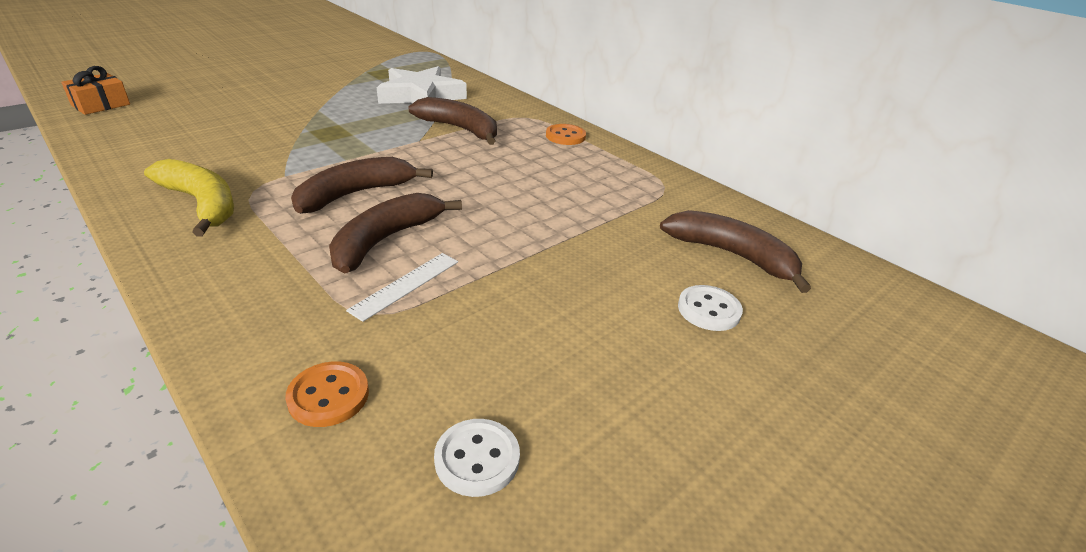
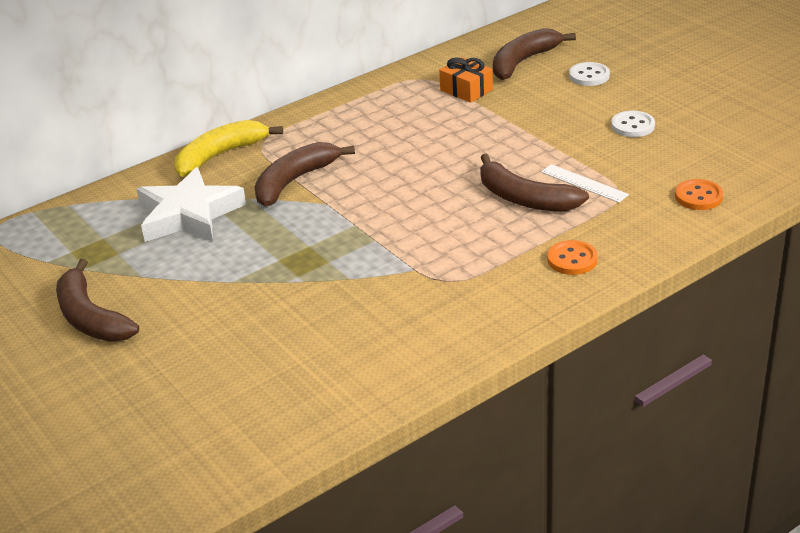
camera: 80 degrees left, 0 degrees up
orange gift [61,66,130,115] -> orange gift moved to [439,57,493,103]
yellow banana [144,159,234,237] -> yellow banana moved to [175,120,283,177]
brown banana [291,157,433,213] -> brown banana moved to [56,259,139,342]
white button [434,419,520,497] -> white button moved to [611,111,655,137]
orange button [546,124,586,145] -> orange button moved to [547,240,598,275]

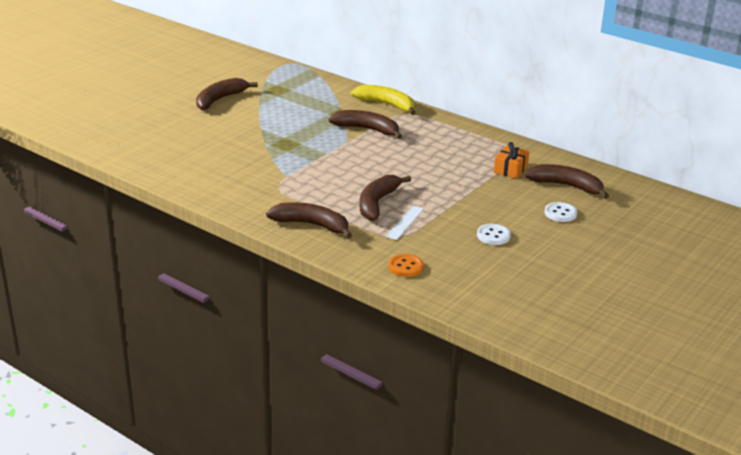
camera: 70 degrees right, 5 degrees down
white star [137,167,246,242] -> none
orange button [547,240,598,275] -> brown banana [266,202,352,239]

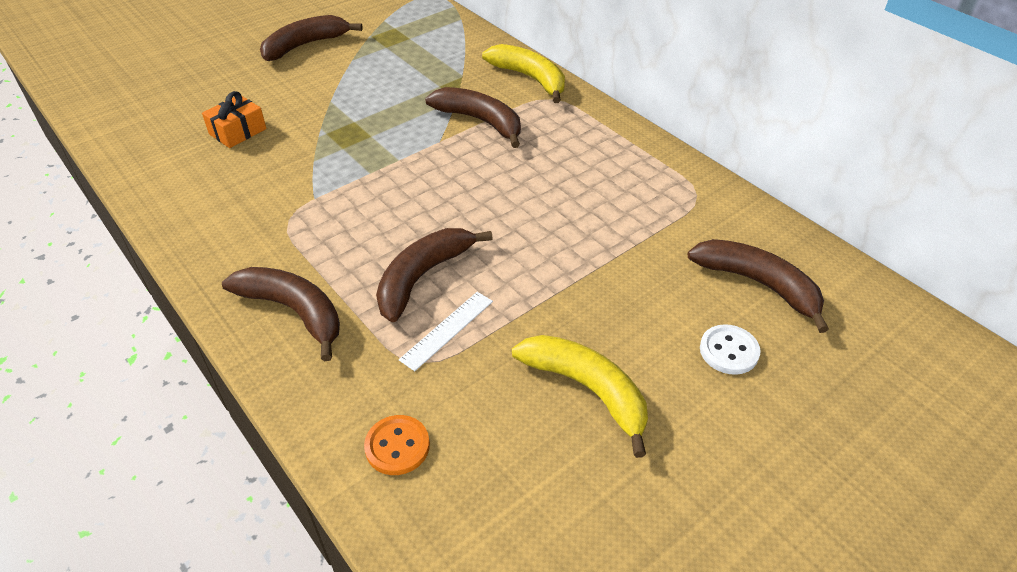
camera: 15 degrees right, 15 degrees up
white button [477,224,511,245] -> yellow banana [512,335,648,458]
orange gift [494,142,529,179] -> orange gift moved to [202,91,267,148]

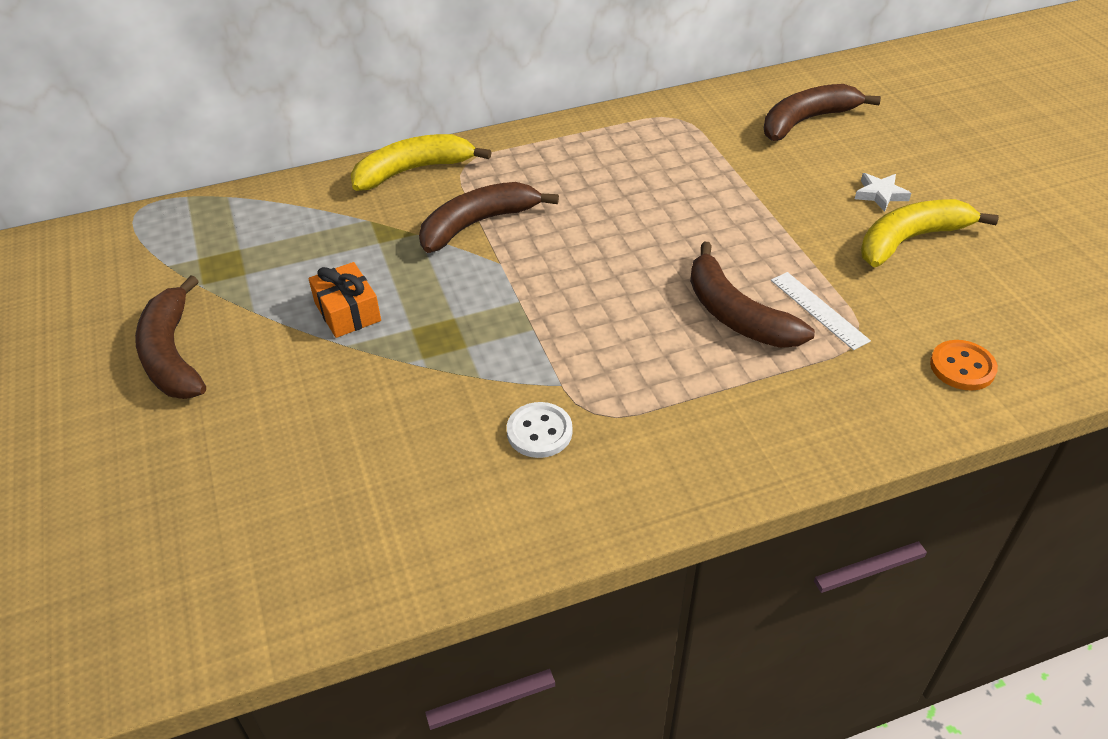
camera: 70 degrees left, 0 degrees up
orange gift [202,91,267,148] -> orange gift moved to [308,262,381,338]
brown banana [222,267,340,361] -> none
white button [700,324,761,375] -> white button moved to [507,402,572,458]
none -> white star [855,173,911,212]

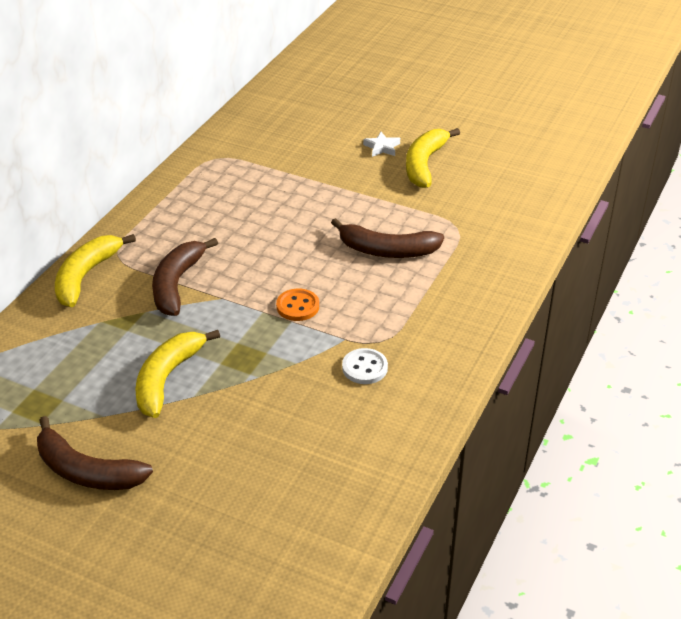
camera: 45 degrees left, 5 degrees down
orange gift [308,262,381,338] -> yellow banana [135,330,220,418]
brown banana [764,84,881,141] -> none
white ruler [771,272,871,350] -> none
orange button [930,340,998,391] -> orange button moved to [276,289,319,321]

